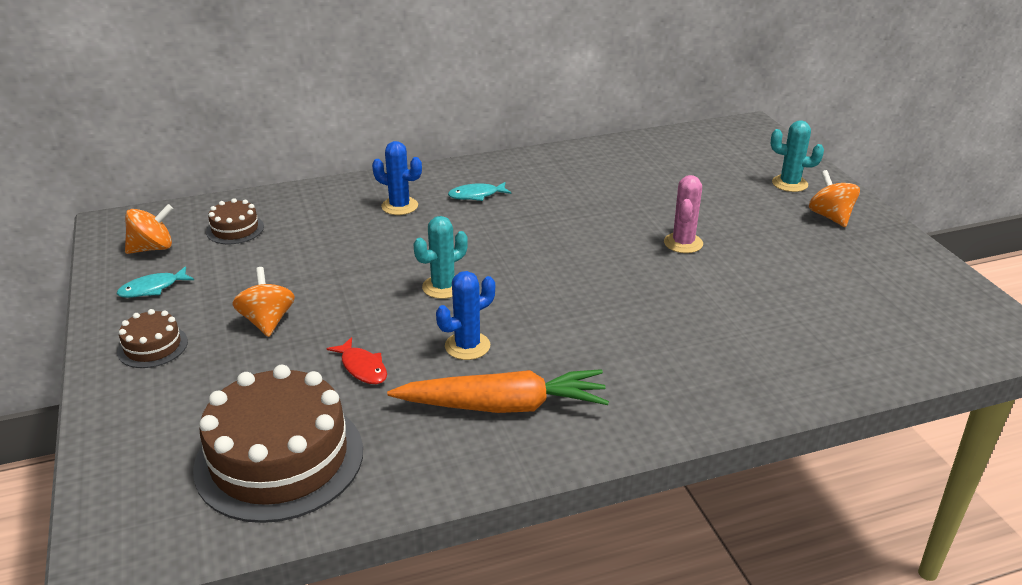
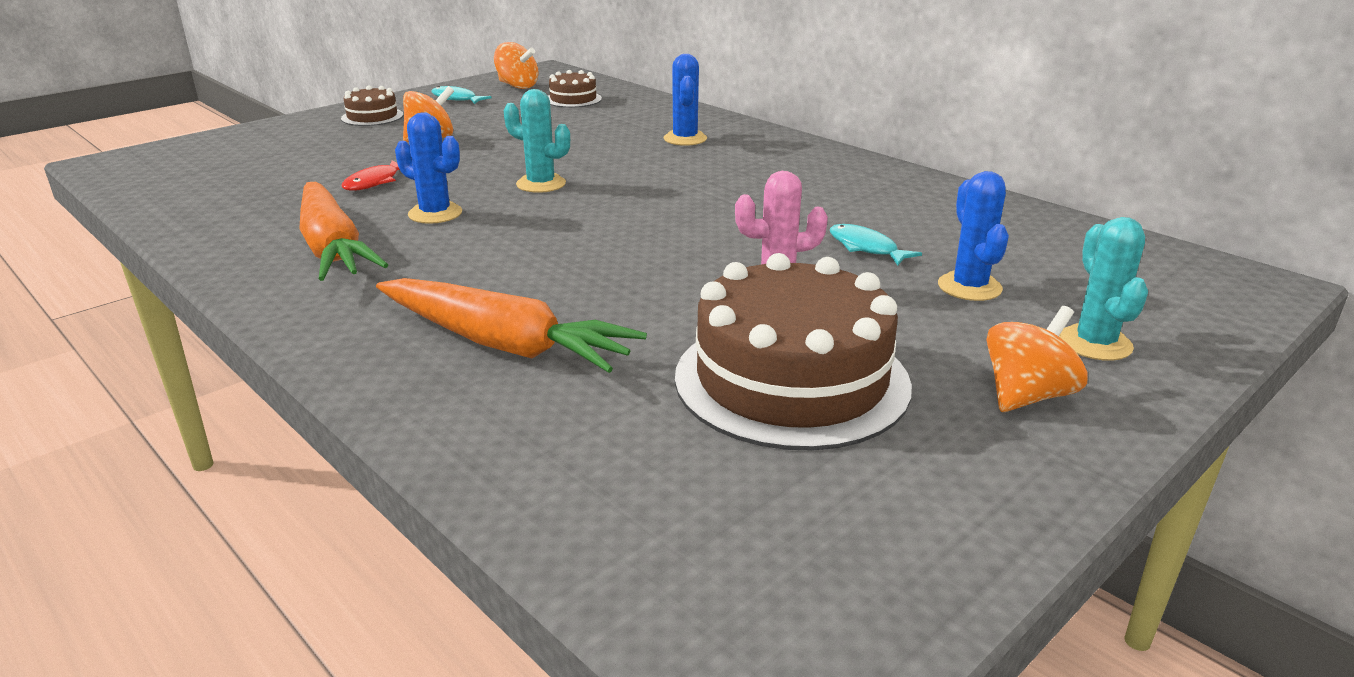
camera: 65 degrees right, 5 degrees down
brown cake [193,365,363,523] -> brown cake moved to [675,253,912,451]
turquoise fish [448,182,511,201] -> turquoise fish moved to [830,224,922,266]
none -> orange carrot [376,278,647,373]
none -> blue cactus [938,171,1009,301]

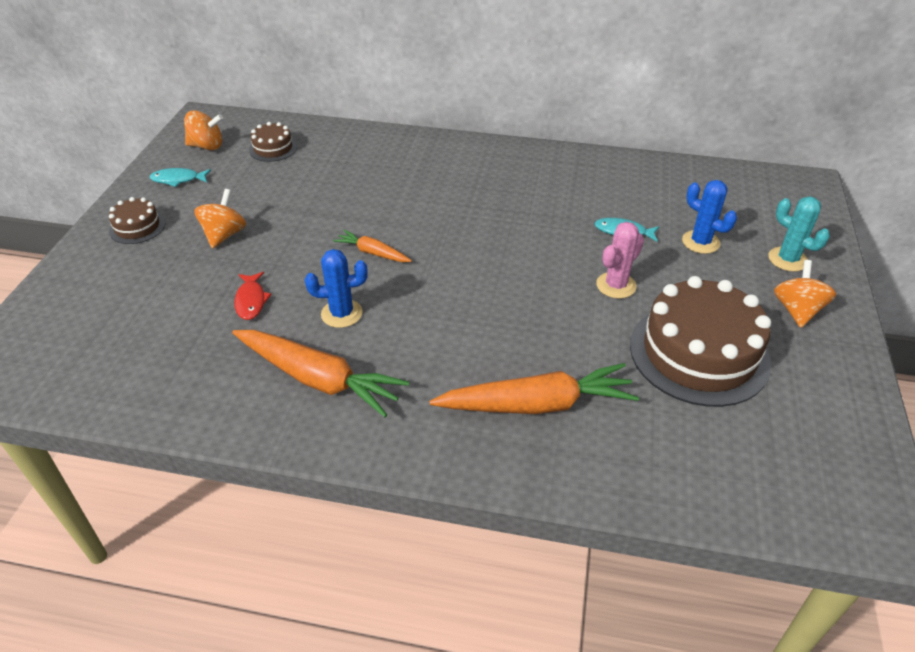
camera: 35 degrees left, 15 degrees up
turquoise cactus [504,89,570,193] -> orange carrot [333,230,412,262]
blue cactus [664,54,707,146] -> none

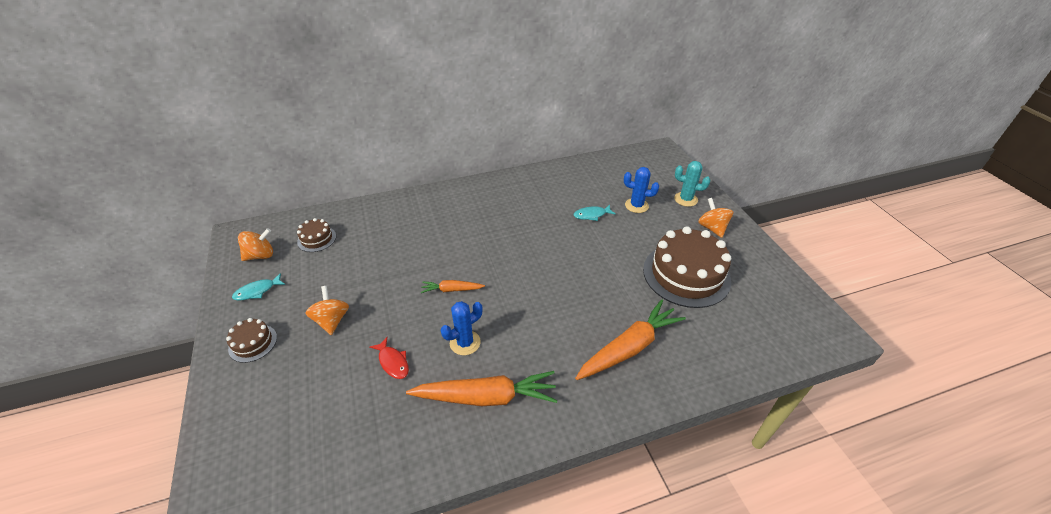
camera: 30 degrees left, 0 degrees up
pink cactus [596,222,644,299] -> none

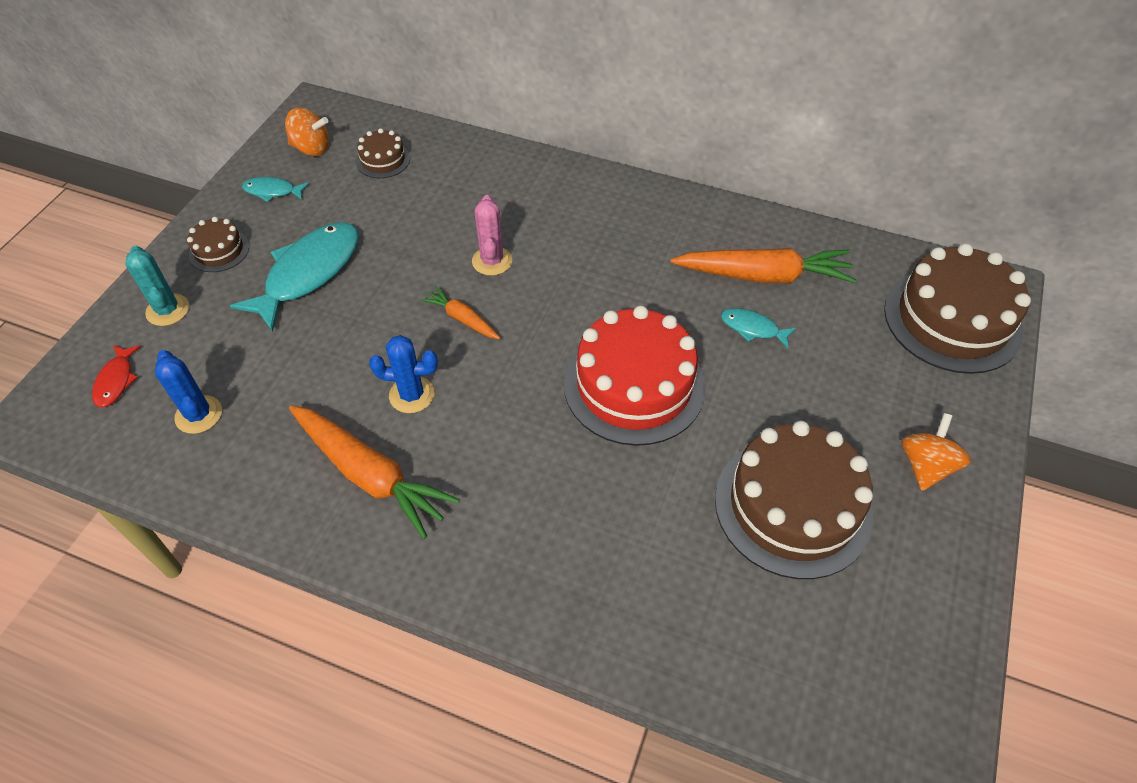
camera: 40 degrees right, 10 degrees up
orange spinning top [305,286,349,335] -> turquoise fish [230,222,359,332]
red fish [369,337,409,379] -> red fish moved to [92,345,141,408]
orange carrot [575,299,686,380] -> orange carrot moved to [670,248,856,283]
blue cactus [624,167,659,213] -> blue cactus moved to [155,350,222,434]
turquoise cactus [674,161,710,207] -> turquoise cactus moved to [125,246,189,326]
none -> pink cactus [472,195,512,276]
none -> red cake [564,306,706,446]
none -> brown cake [884,243,1031,374]

